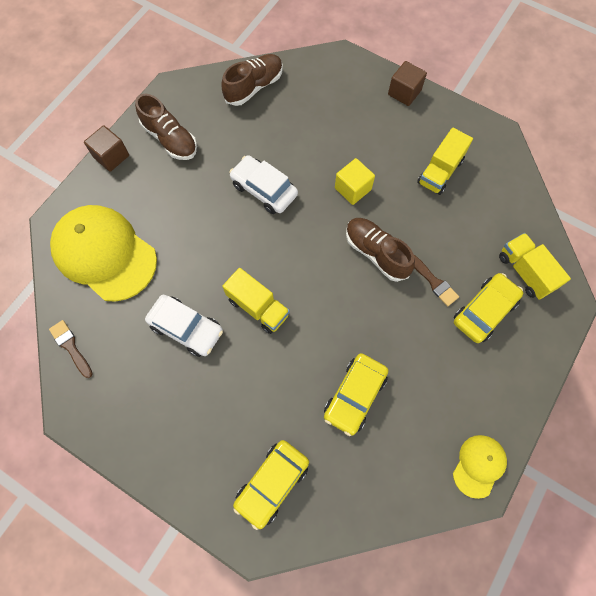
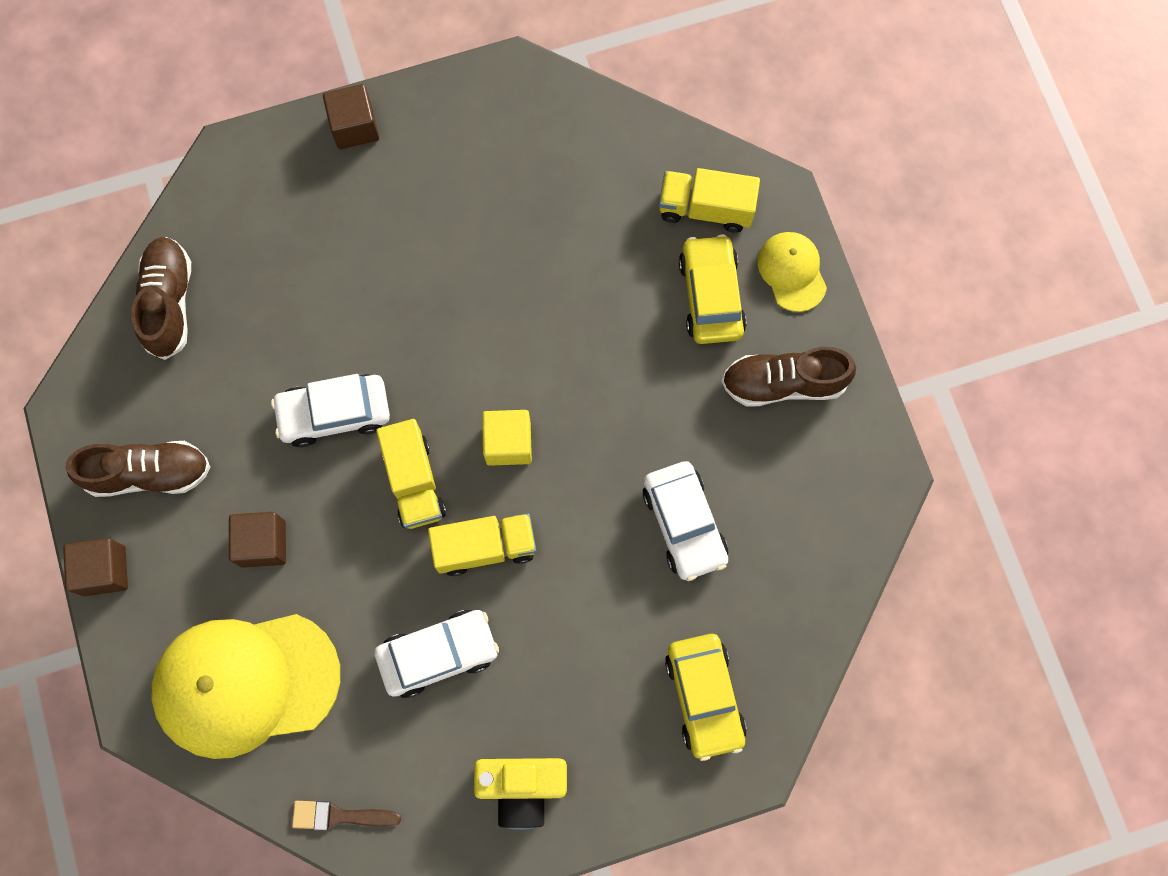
camera: 50 degrees left, 5 degrees up
yellow car [324,353,389,436] -> white car [643,461,728,581]
yellow cube [335,158,375,205] -> yellow cube moved to [482,410,532,466]
brown shoe [346,218,415,282] -> brown shoe moved to [721,347,856,406]
brown brush [414,255,459,306] -> none
yellow truck [417,128,473,195] -> yellow truck moved to [376,419,446,529]
yellow cap [453,435,507,499] -> yellow cap moved to [758,232,827,312]
none -> brown cube [229,512,286,568]
none -> yellow camera [474,758,567,830]

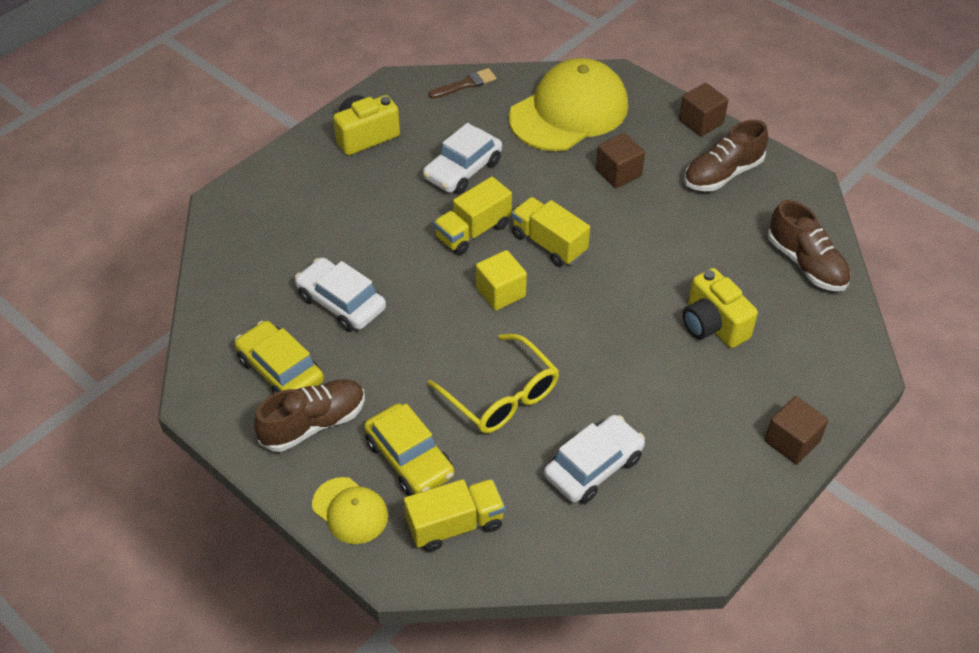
camera: 150 degrees right, 25 degrees down
white car [271,374,390,447] -> white car moved to [544,415,645,504]
yellow car [665,634,747,761] -> yellow car moved to [235,321,324,394]
none -> yellow glasses [427,334,559,433]
none -> yellow camera [683,268,758,348]

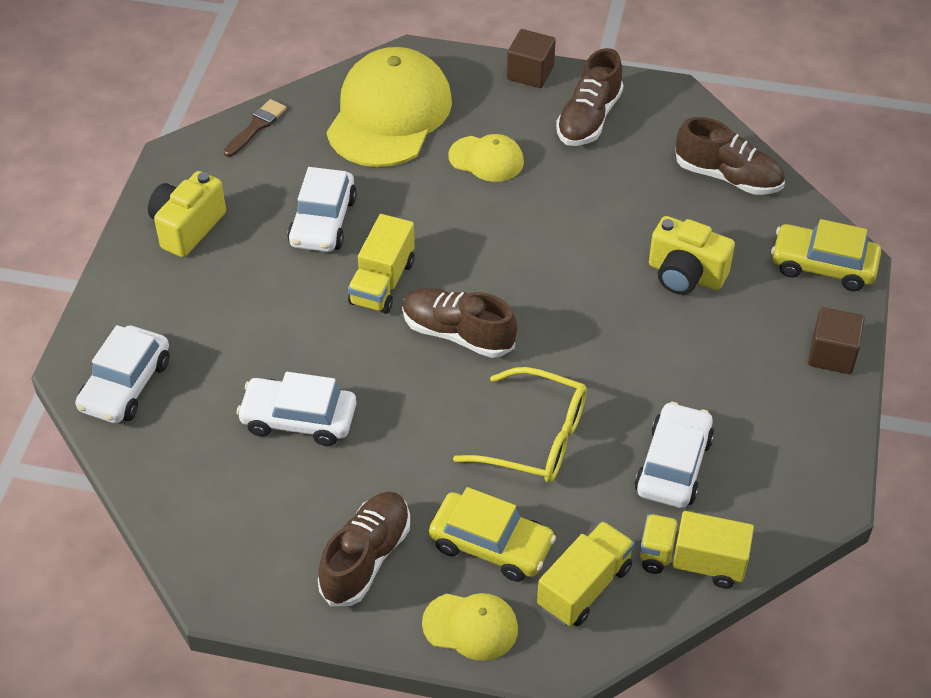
camera: 30 degrees left, 0 degrees up
yellow car [235,321,324,394] -> yellow car moved to [771,219,881,291]
yellow cube [476,250,527,311] -> brown shoe [402,288,517,358]
yellow truck [511,197,590,267] -> yellow truck moved to [640,511,754,589]
brown cube [596,133,645,188] -> yellow cap [448,134,524,182]
none -> white car [75,325,170,423]

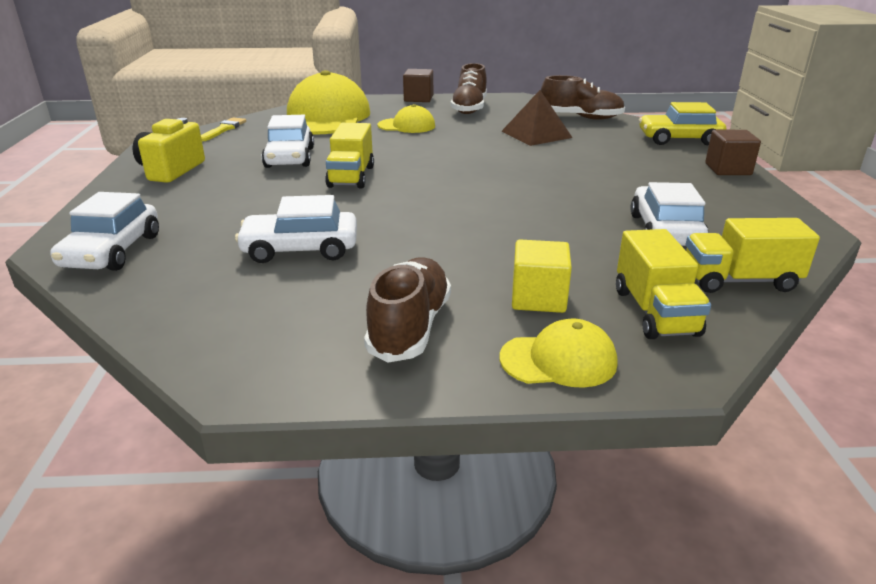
camera: 15 degrees left, 20 degrees down
brown brush [224,99,287,157] -> yellow brush [201,118,246,142]
brown shoe [402,288,517,358] -> none
yellow car [429,487,556,582] -> yellow cube [512,240,572,313]
yellow glasses [453,367,587,483] -> none
yellow truck [537,521,635,626] -> yellow truck turned 150 degrees clockwise [616,229,711,339]
yellow camera [649,216,735,295] -> none
none -> brown pyramid [501,90,573,146]

